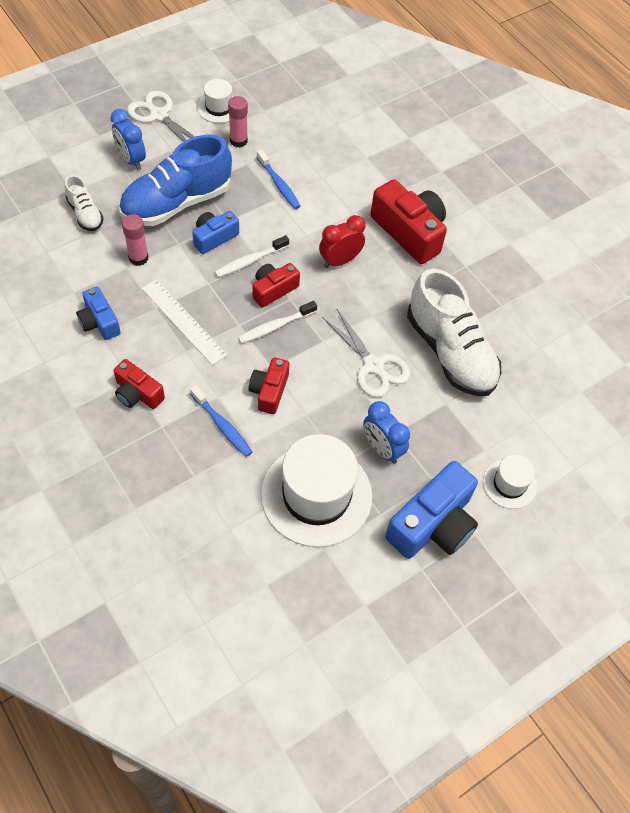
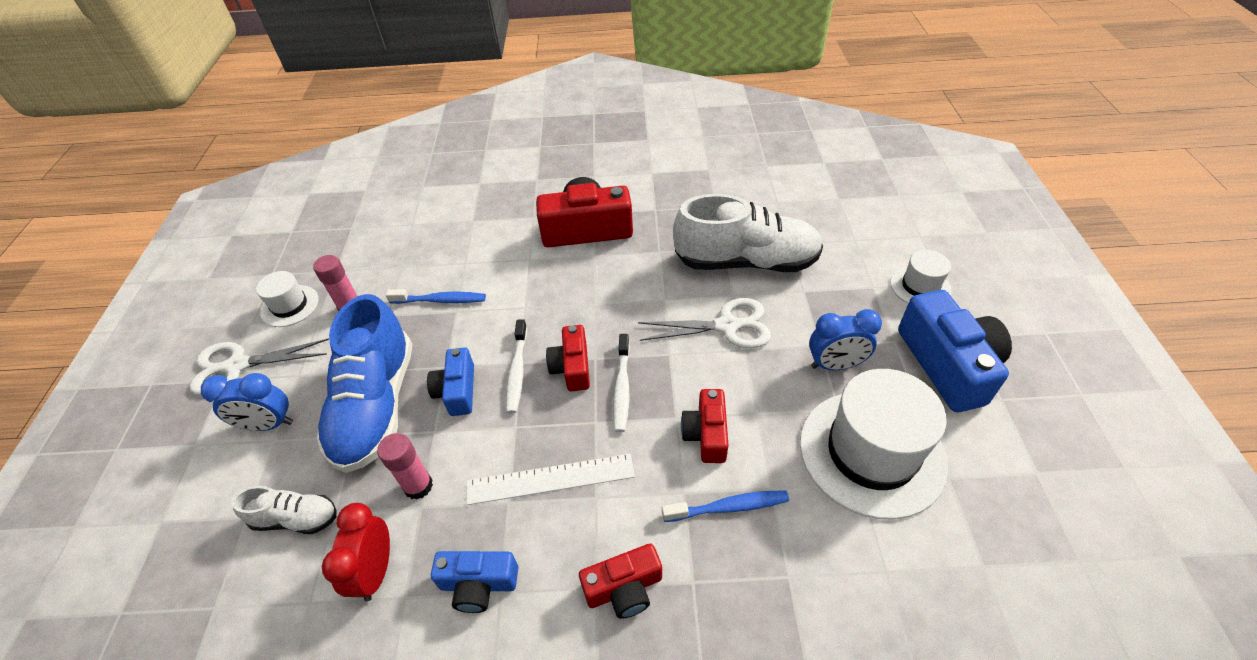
camera: 50 degrees left, 10 degrees down
red camera [249,357,289,414] -> red camera turned 45 degrees clockwise [681,389,729,463]
red clock [319,215,365,268] -> red clock moved to [322,503,390,602]

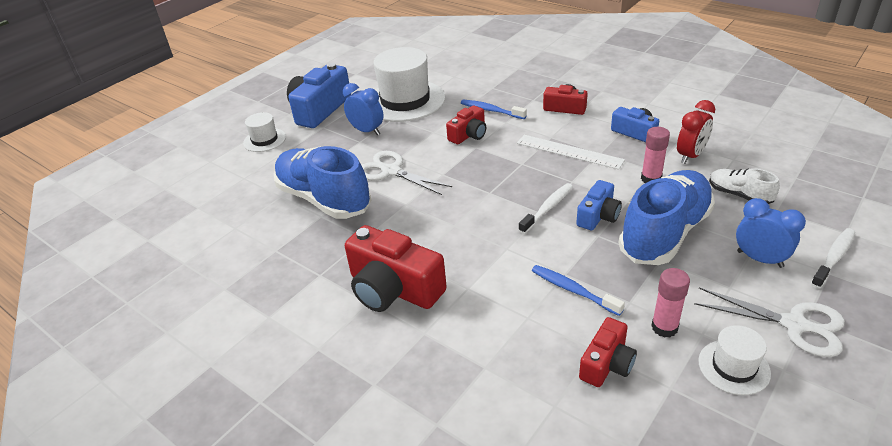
camera: 140 degrees left, 10 degrees down
red camera [546,325,590,391] -> red camera moved to [579,317,637,387]
white toothbrush [613,334,630,432] -> white toothbrush moved to [811,228,855,289]
white shoe [673,194,823,272] -> blue shoe [274,146,372,219]

